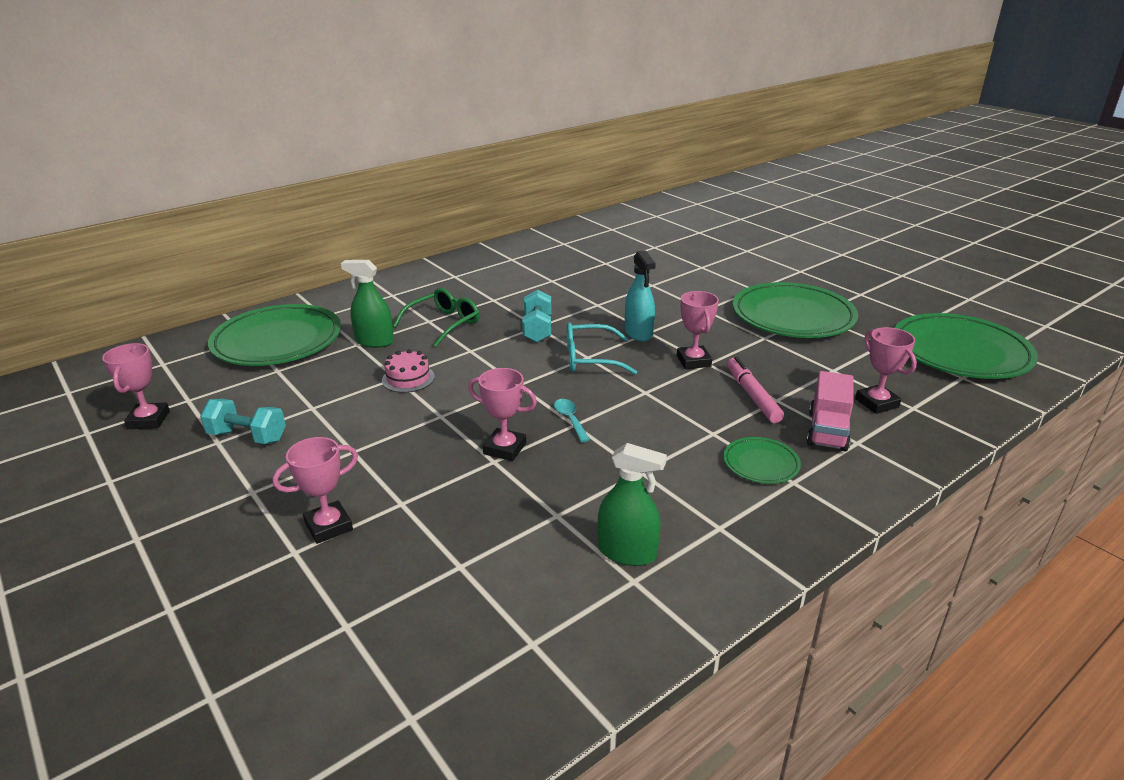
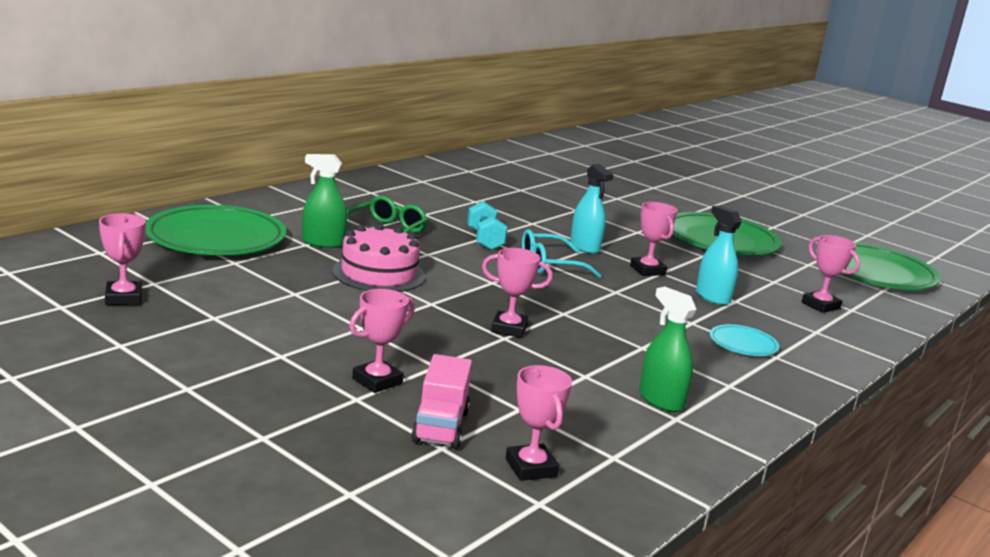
camera: 15 degrees left, 10 degrees down
turquoise dumbbell [200,399,286,444] -> none
pink cake [382,349,435,393] -> pink cake [333,224,426,292], size x1.73
turquoise spoon [554,399,590,442] -> none
green spray bottle [598,443,667,566] -> green spray bottle turned 135 degrees counterclockwise [639,286,697,412]
green plate [724,437,801,484] -> turquoise plate [710,324,779,356]
pink marker [727,357,784,423] -> turquoise spray bottle [696,205,742,305]
pink truck [807,371,854,452] -> pink truck moved to [411,354,472,449]
none -> pink trophy [506,365,572,481]

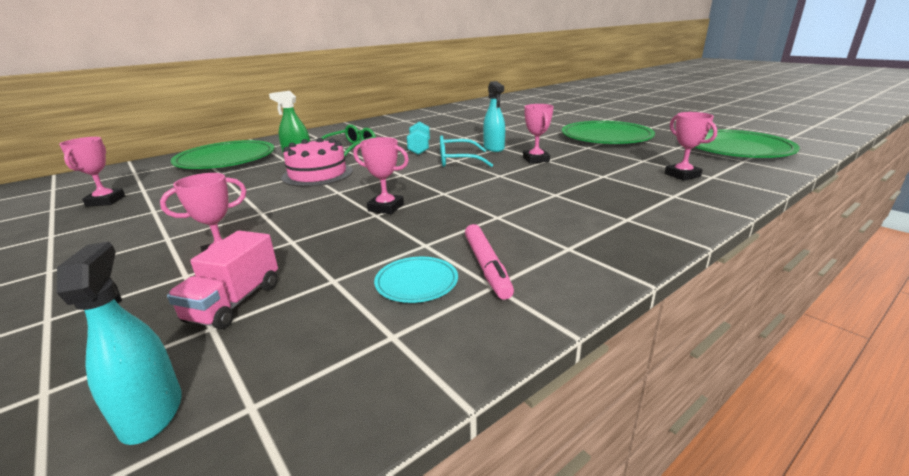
camera: 15 degrees right, 5 degrees up
pink trophy [506,365,572,481] -> none
green spray bottle [639,286,697,412] -> pink marker [465,224,514,300]
turquoise spray bottle [696,205,742,305] -> turquoise spray bottle moved to [57,242,182,445]
turquoise plate [710,324,779,356] -> turquoise plate moved to [374,257,458,303]

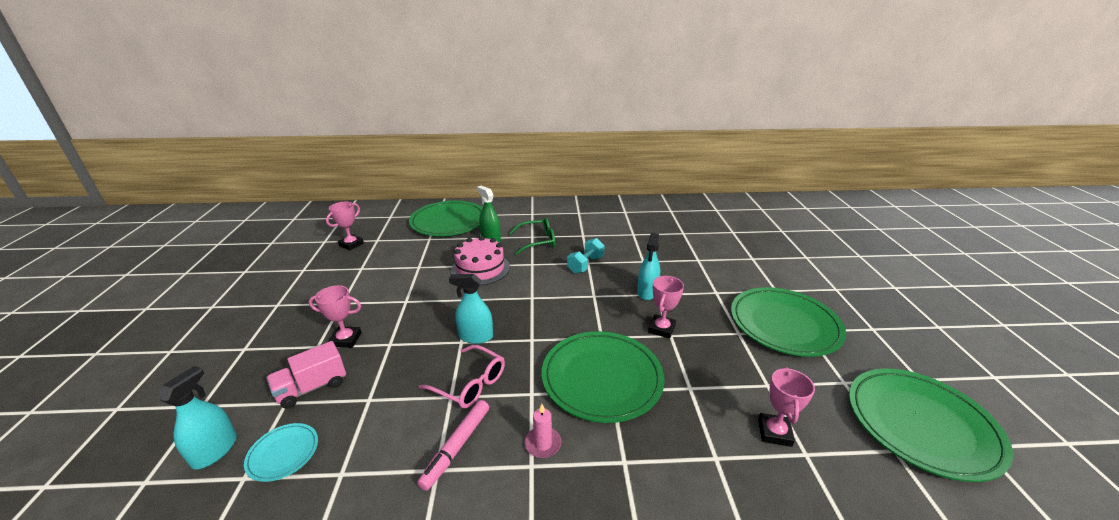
camera: 35 degrees right, 5 degrees up
pink trophy [354,137,409,214] -> turquoise spray bottle [449,274,493,344]
turquoise plate [374,257,458,303] -> turquoise plate moved to [244,423,318,482]
turquoise glasses [440,135,493,167] -> none
none -> pink glasses [419,345,505,409]
none -> pink candle [524,404,561,458]
none -> green plate [542,331,665,423]

